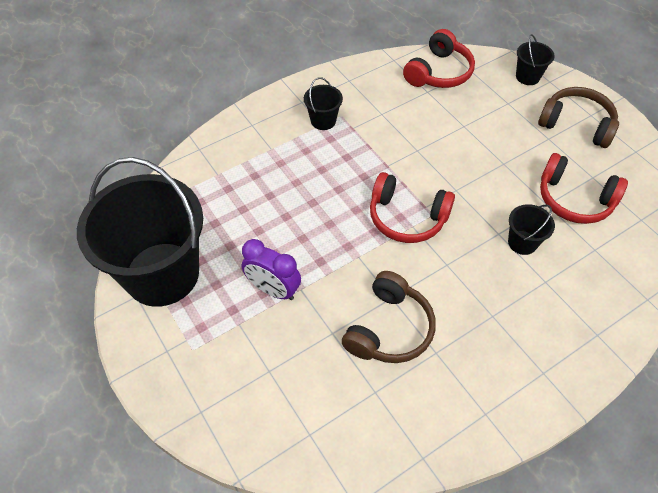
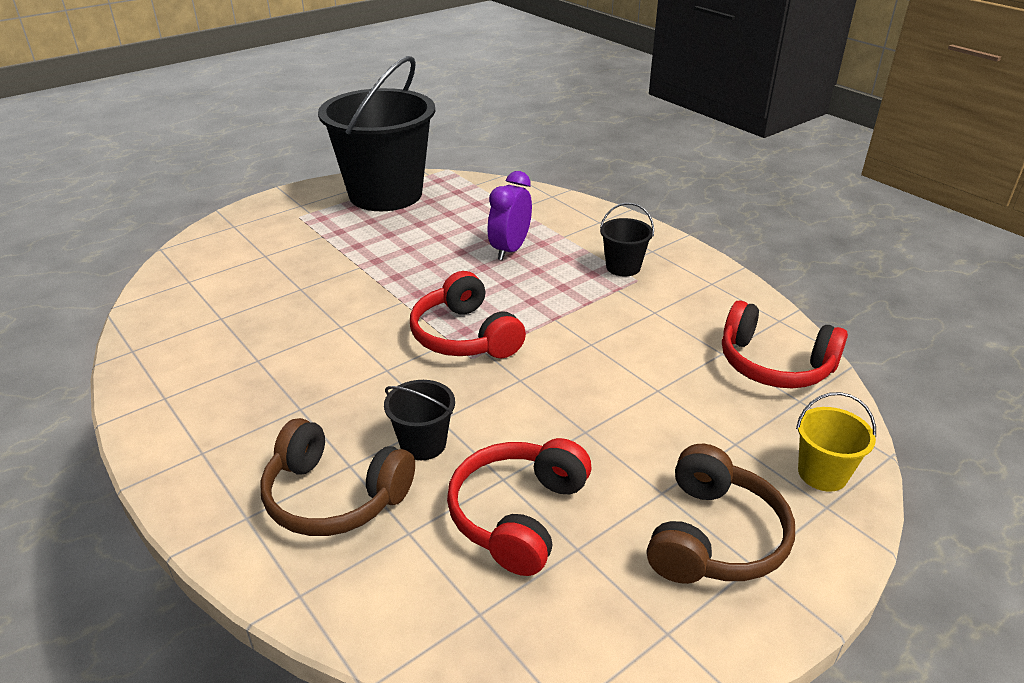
camera: 85 degrees right, 20 degrees down
purple clock [241,239,301,300] -> purple clock moved to [488,171,532,260]
brown headphones [342,271,436,363] -> brown headphones moved to [260,418,415,536]
red headphones [370,172,455,243] -> red headphones turned 45 degrees counterclockwise [410,271,526,358]
black bucket [516,34,555,85] -> yellow bucket [796,392,876,492]

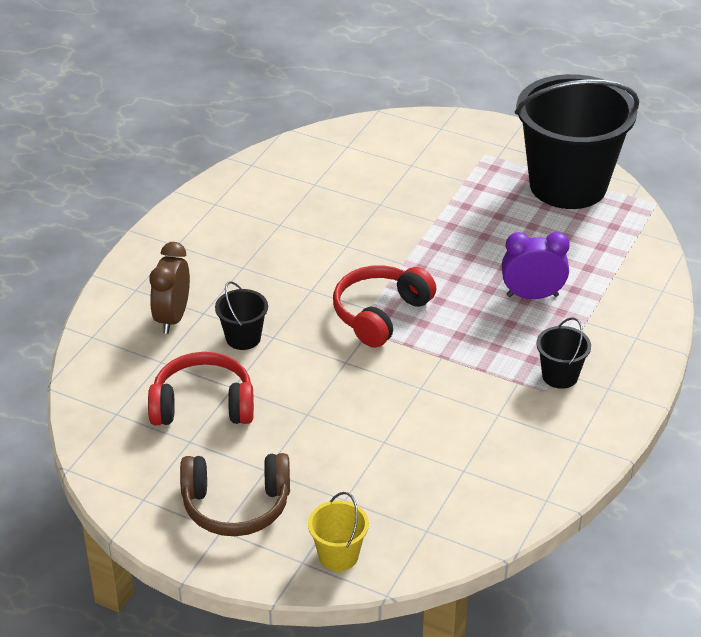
camera: 65 degrees right, 5 degrees up
brown headphones [260,418,415,536] -> brown clock [150,242,190,334]
red headphones [722,300,848,388] -> none

